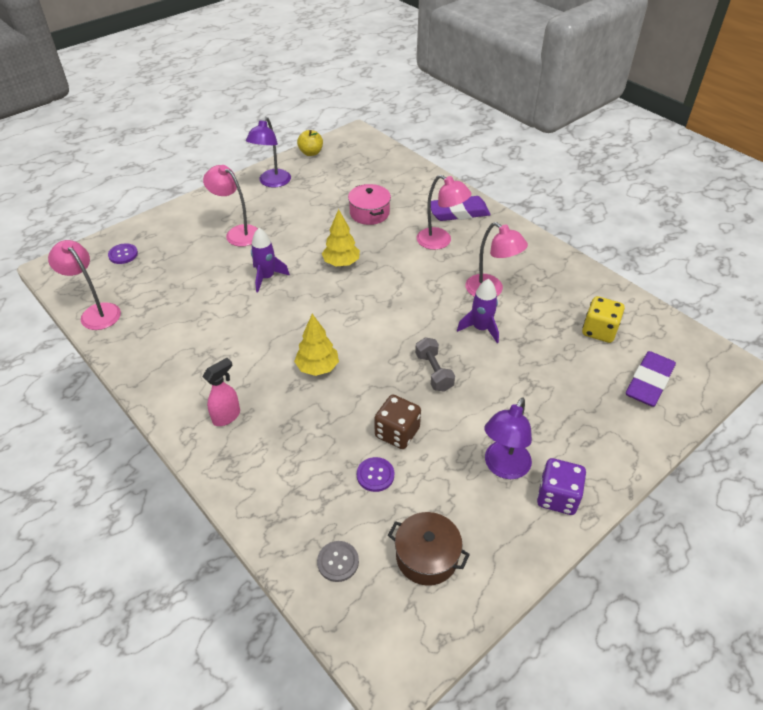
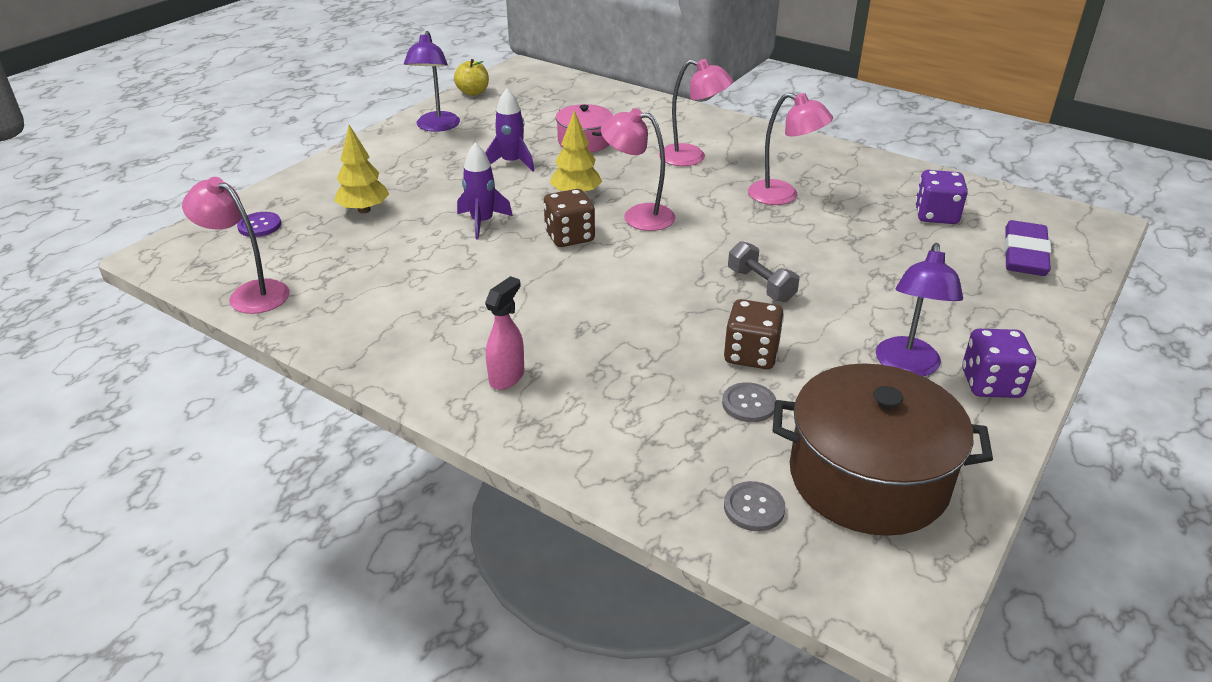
camera: 15 degrees left, 10 degrees down
pink lamp [203,165,258,247] -> pink lamp moved to [601,108,676,231]
yellow tree [294,314,339,376] -> yellow tree moved to [334,125,389,213]
purple button [357,457,394,492] -> grey button [722,382,776,422]
brown pot [388,512,470,586] -> brown pot [772,363,993,536], size x1.79
purple eraser [431,196,491,221] -> none
purple rocket [457,279,499,343] -> purple rocket moved to [485,88,534,172]
yellow dice [582,296,625,343] -> purple dice [915,170,968,224]
none -> brown dice [544,189,595,247]

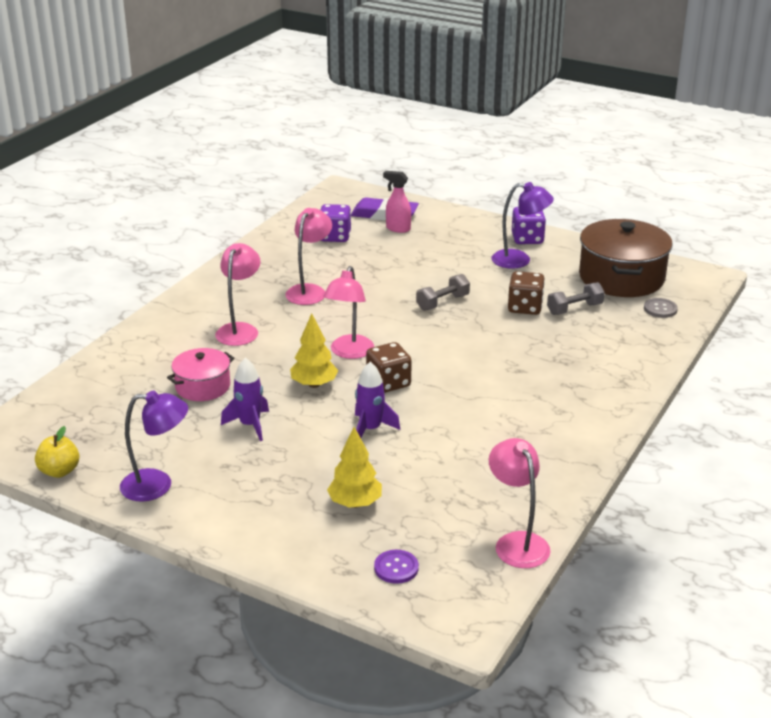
camera: 95 degrees left, 5 degrees down
pink lamp [182,177,290,314] -> pink lamp turned 135 degrees clockwise [489,438,551,568]
pink spray bottle [485,276,524,390] -> pink spray bottle moved to [383,171,411,233]
grey button [722,382,776,422] -> grey dumbbell [547,282,605,315]

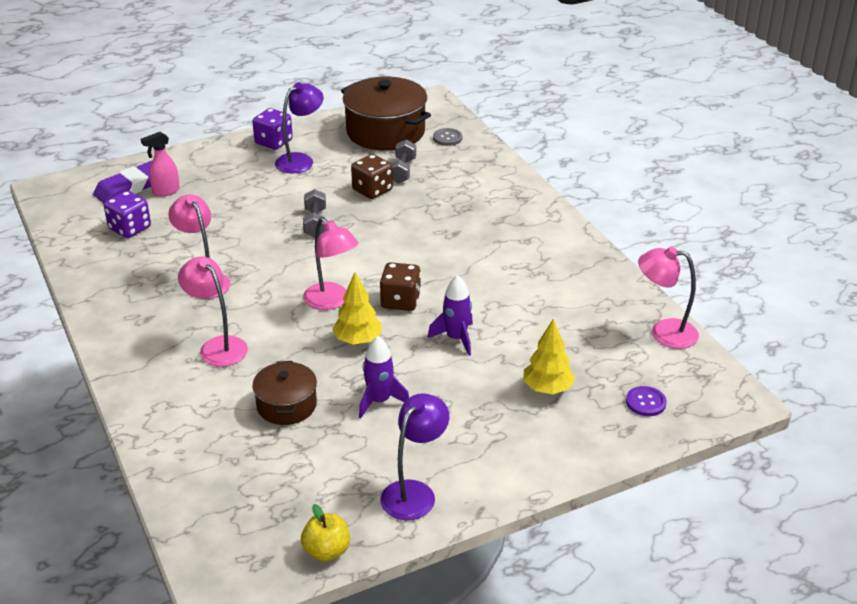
camera: 55 degrees left, 5 degrees up
pink pot [167,348,235,401] -> brown pot [252,361,317,425]

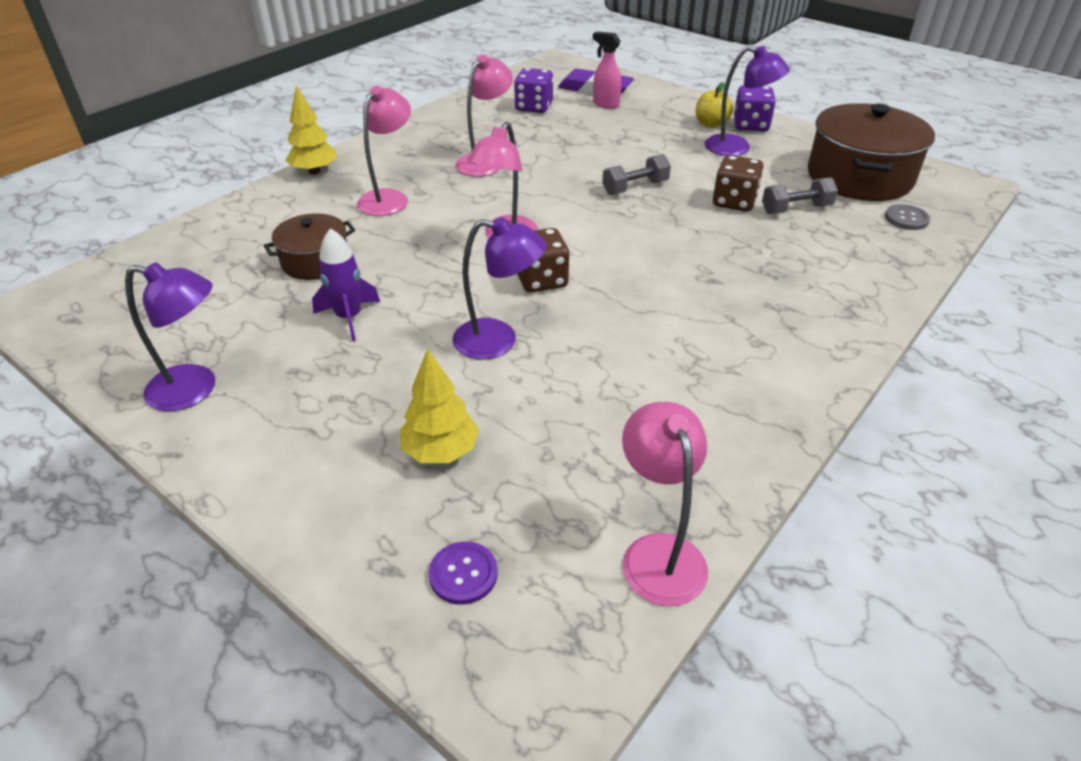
camera: 65 degrees right, 5 degrees up
yellow apple [301,504,350,561] -> yellow apple moved to [695,82,733,128]
yellow tree [332,272,381,344] -> yellow tree moved to [285,86,337,174]
purple rocket [428,275,473,356] -> purple lamp [452,217,546,360]

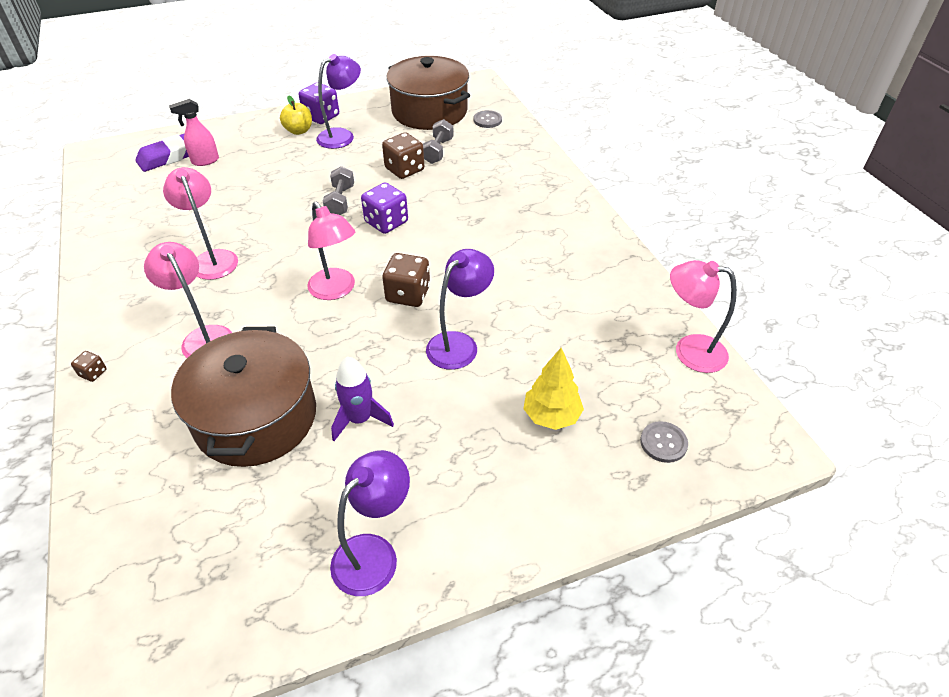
camera: 60 degrees left, 5 degrees up
brown pot [264,213,355,280] -> brown pot [171,327,316,467], size x1.79
yellow tree [285,86,337,174] -> brown dice [71,351,107,382]
purple button [429,542,498,605] -> grey button [640,421,688,463]
purple dice [514,68,553,113] -> purple dice moved to [361,183,408,234]

